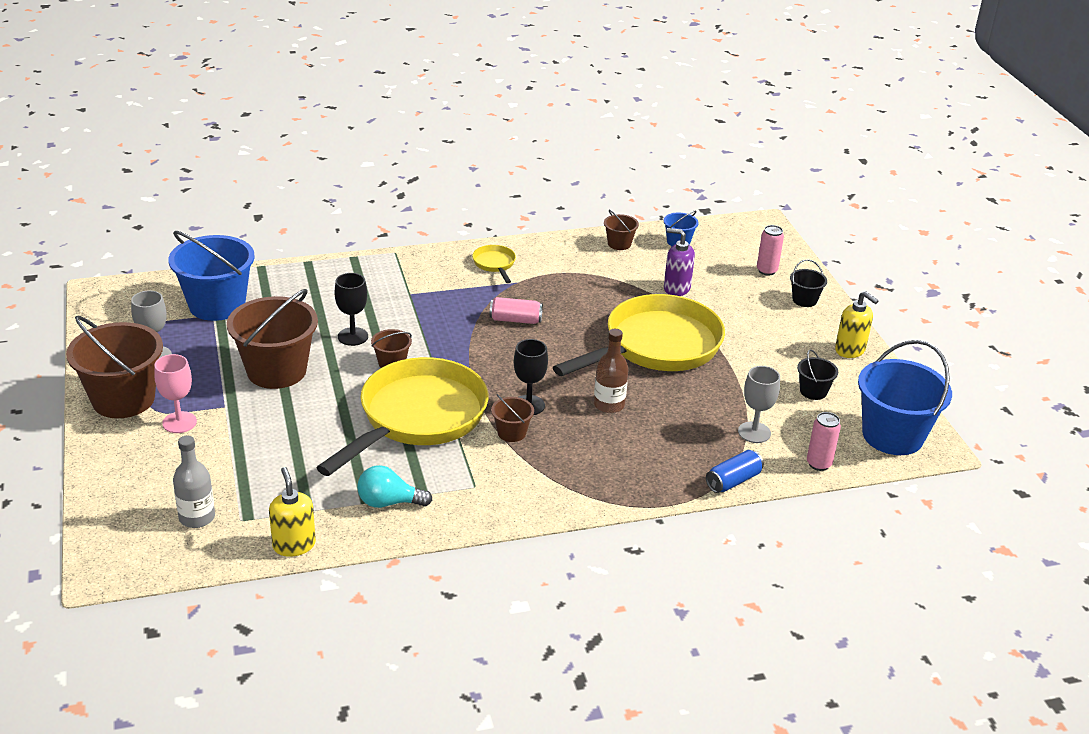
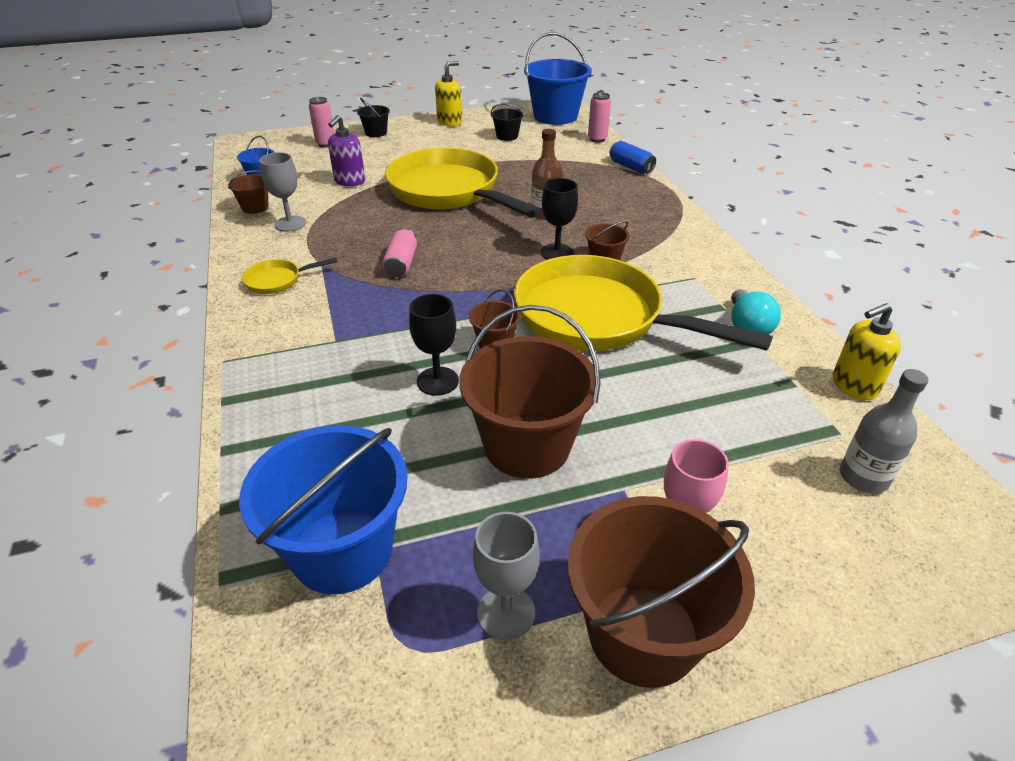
camera: 90 degrees left, 5 degrees up
grey goblet [738,366,780,443] -> grey goblet moved to [259,152,306,232]

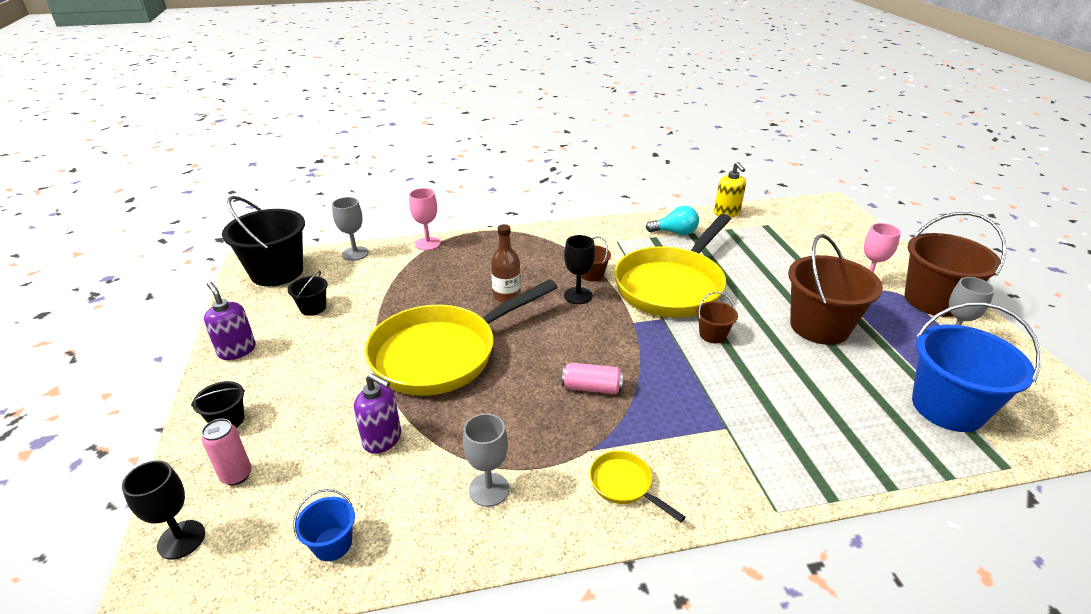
camera: 85 degrees left, 5 degrees down
brown bucket [228,170,268,214] -> none
yellow pan [242,258,337,294] -> yellow pan turned 150 degrees clockwise [590,451,686,522]
black goblet [409,294,459,396] -> black goblet moved to [122,460,205,560]
yellow soap dispenser [435,61,462,126] -> purple soap dispenser [204,282,256,360]
blue bucket [524,32,592,125] -> black bucket [222,196,305,286]
pink can [588,92,611,143] -> grey goblet [332,197,369,261]
blue can [610,141,656,174] -> pink goblet [409,188,441,250]
grey bottle [840,369,928,494] -> none

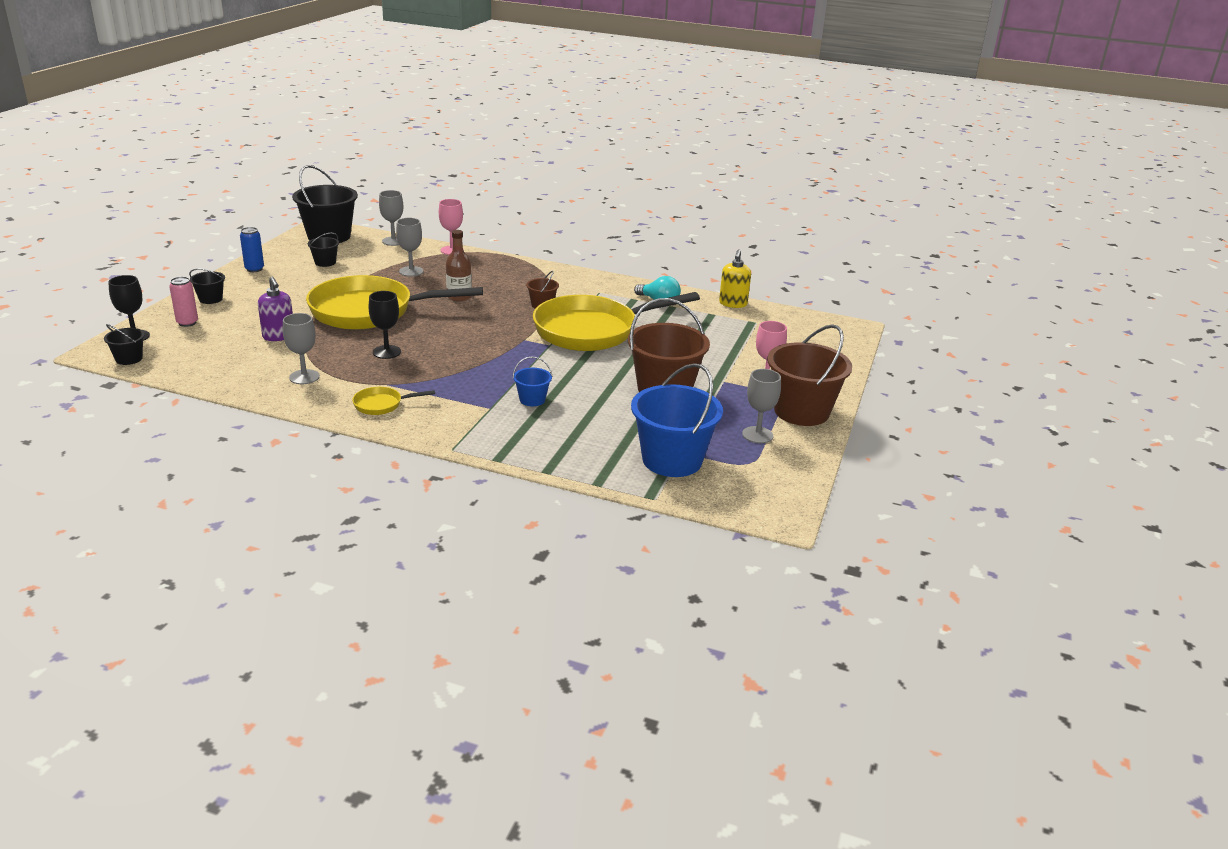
camera: 30 degrees right, 5 degrees down
purple soap dispenser [204,282,256,360] -> blue can [240,227,264,272]
blue bucket [293,489,355,561] -> blue bucket moved to [513,356,553,406]
pink can [562,363,623,394] -> none
black goblet [564,235,595,304] -> black goblet moved to [369,291,401,359]
yellow pan [590,451,686,522] -> yellow pan turned 90 degrees counterclockwise [352,387,435,415]
brown bucket [697,292,738,343] -> none
none -> black bucket [104,324,145,365]
none -> grey goblet [396,218,423,277]

